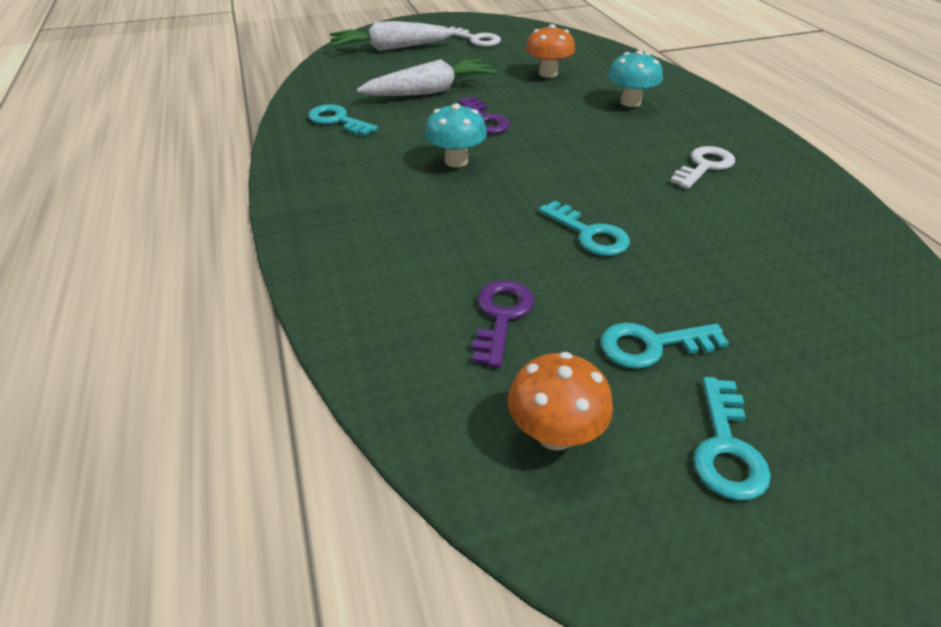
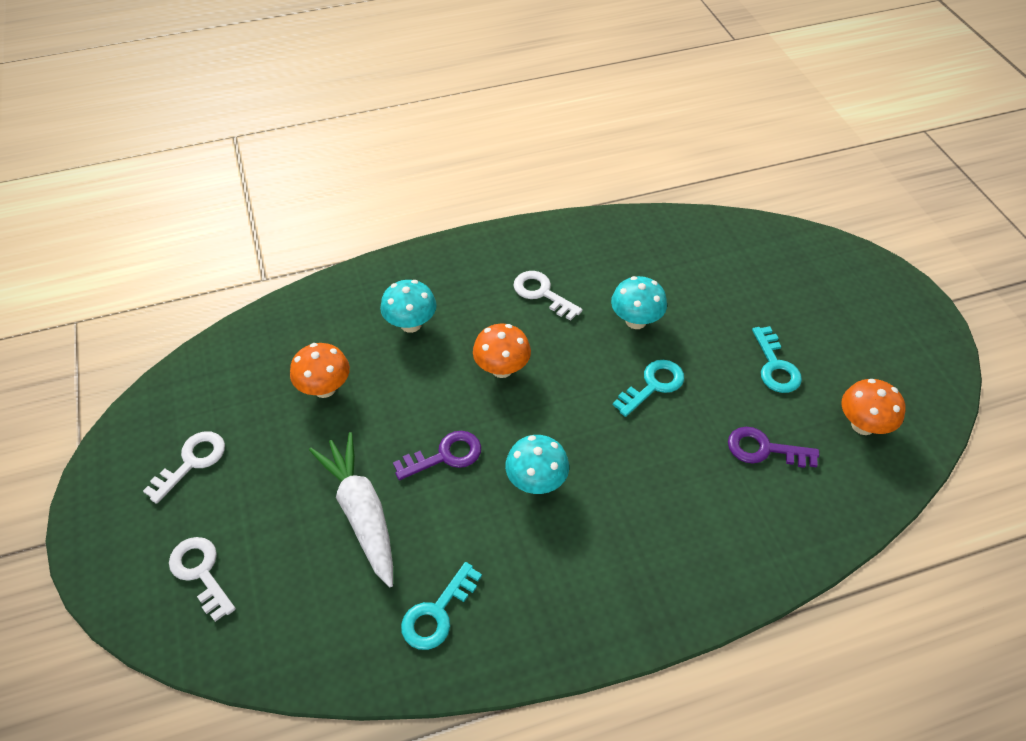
camera: 90 degrees left, 10 degrees up
white carrot [330,21,456,51] -> white key [169,537,236,622]
turquoise key [693,377,771,501] -> none
none -> orange mushroom [473,324,531,378]
none -> turquoise mushroom [611,276,667,329]

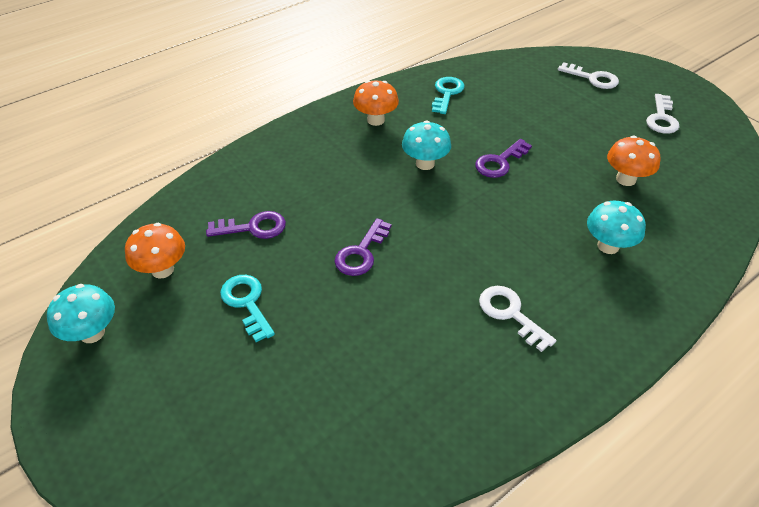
camera: 160 degrees right, 5 degrees down
white carrot [309,432,393,588] -> none
orange mushroom [473,324,531,378] -> orange mushroom moved to [353,80,399,126]
white key [513,271,583,321] -> white key turned 150 degrees counterclockwise [479,286,556,352]
turquoise mushroom [611,276,667,329] -> turquoise mushroom moved to [47,284,115,343]
turquoise key [613,360,684,417] -> purple key [334,218,391,276]

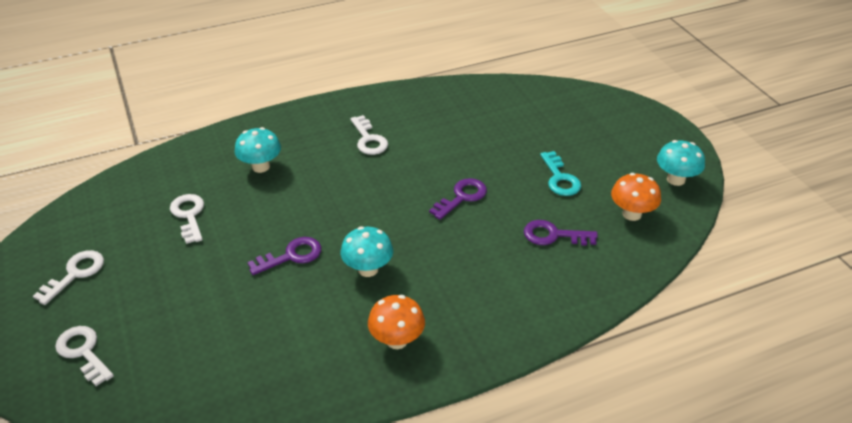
camera: 165 degrees left, 5 degrees down
turquoise key [432,77,465,114] -> none
orange mushroom [607,136,660,186] -> white key [170,194,204,244]

